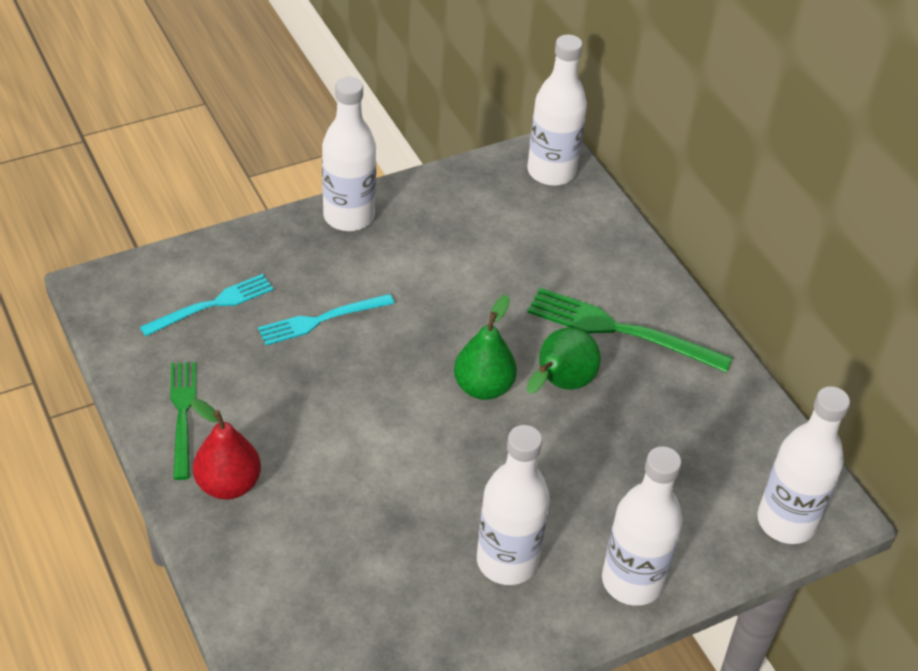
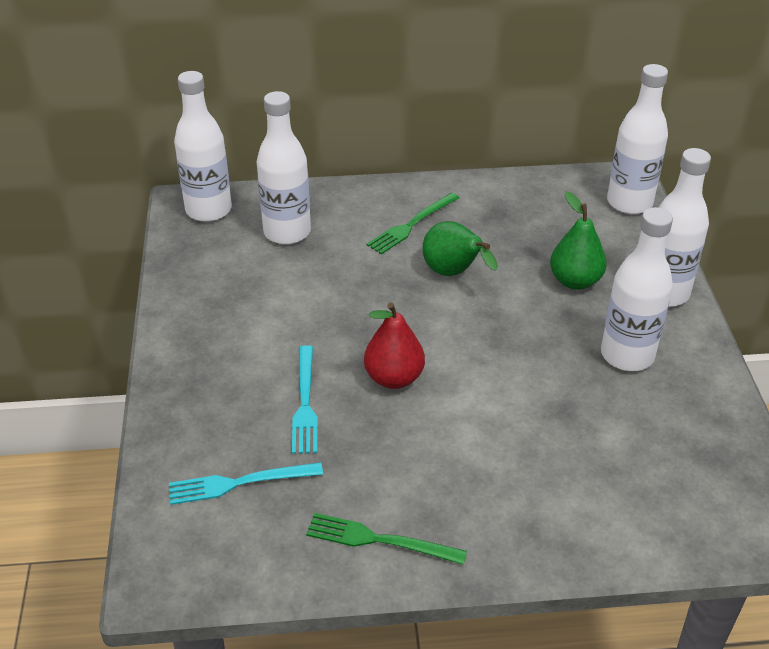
camera: 65 degrees left, 5 degrees down
turquoise fork [140,274,274,336] -> turquoise fork turned 90 degrees counterclockwise [169,462,323,505]
red pear [191,398,261,500] -> red pear moved to [364,303,425,389]
white bottle [322,77,376,231] -> white bottle moved to [257,91,311,245]
green pear [454,295,517,400] -> green pear moved to [550,191,607,290]
green fork [527,288,733,373] -> green fork [367,193,459,254], size x0.66

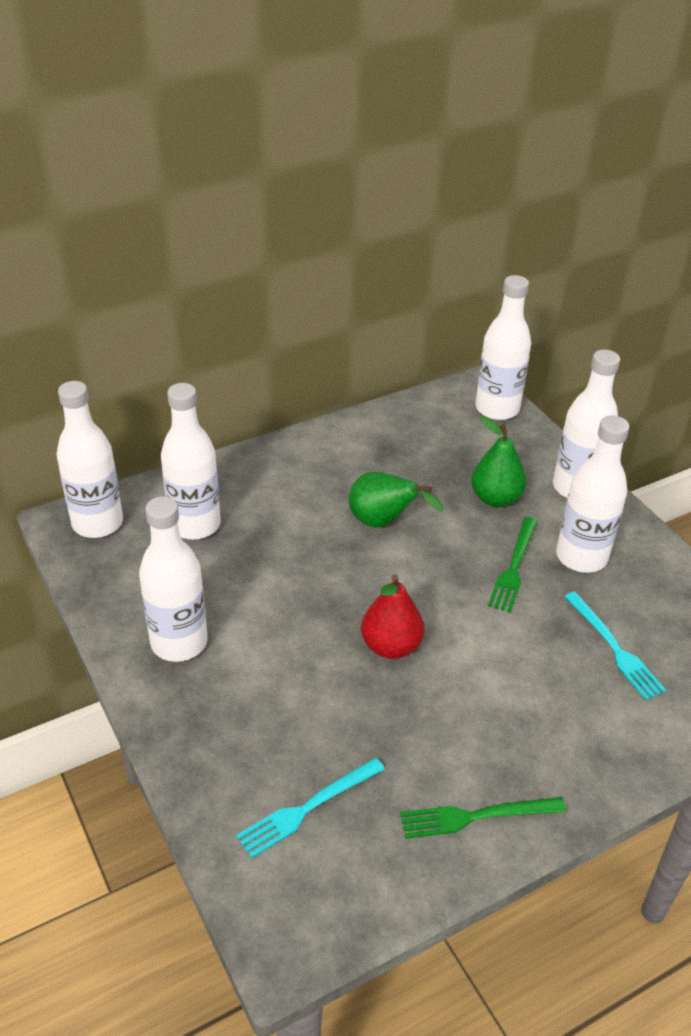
camera: 25 degrees left, 0 degrees up
turquoise fork [292,345,318,454] -> turquoise fork moved to [564,592,666,700]
green fork [367,193,459,254] -> green fork moved to [488,517,537,613]
none -> white bottle [139,496,208,662]

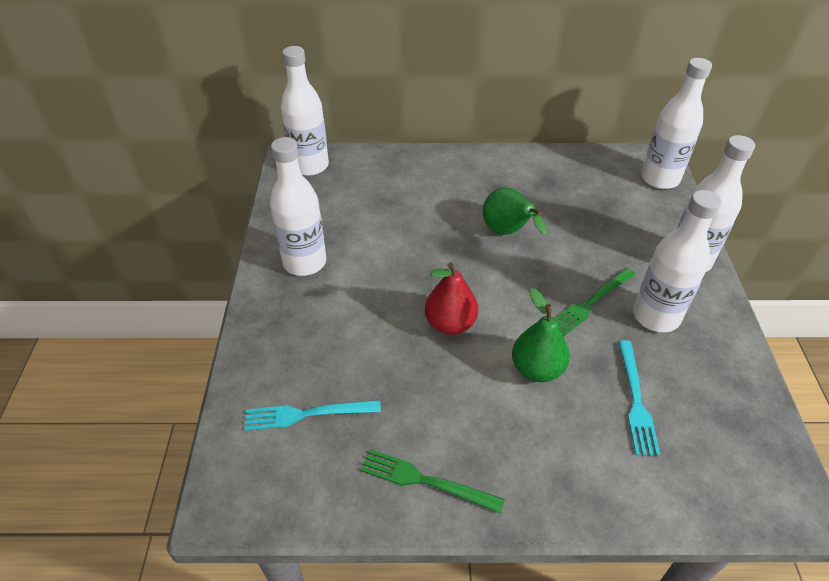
camera: 30 degrees right, 5 degrees up
white bottle [161,383,221,540] -> none
green pear [471,416,526,507] -> green pear moved to [512,288,570,382]

